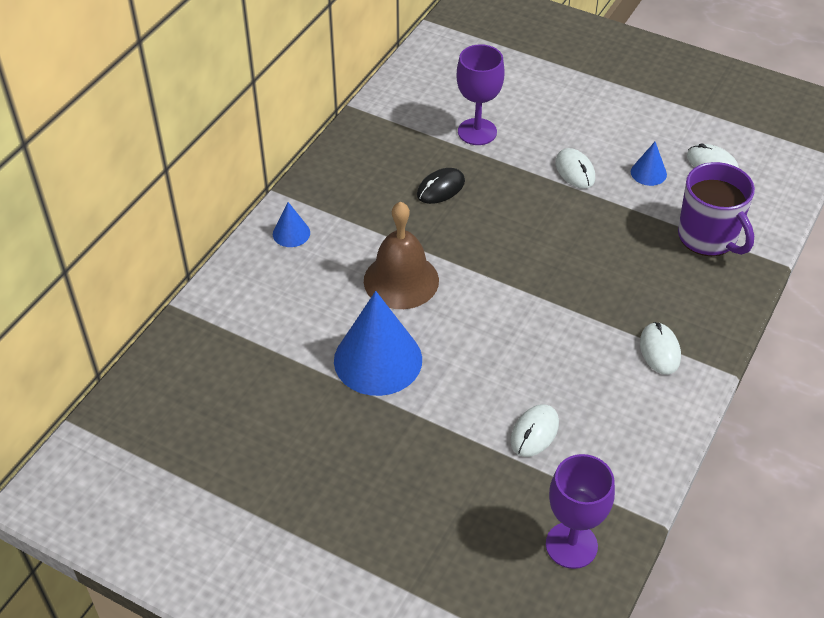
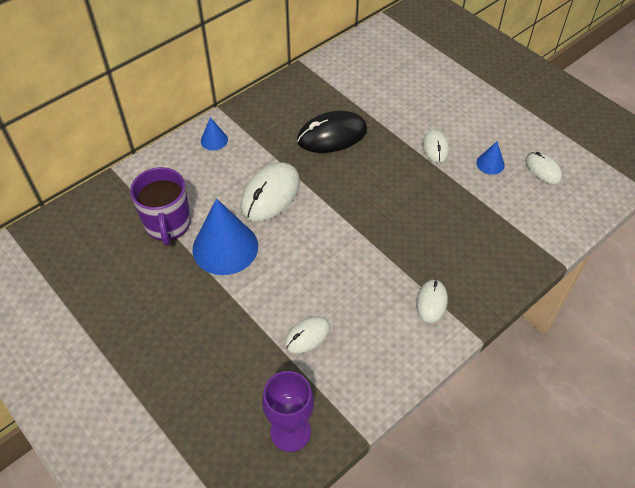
camera: 20 degrees right, 5 degrees up
brown bell [364,201,439,309] -> white mouse [241,163,300,221]
black mouse [417,168,465,204] -> black mouse [297,111,367,153], size x1.74
purple goblet [456,44,505,145] -> none
purple mug [678,162,755,256] -> purple mug moved to [130,167,191,246]

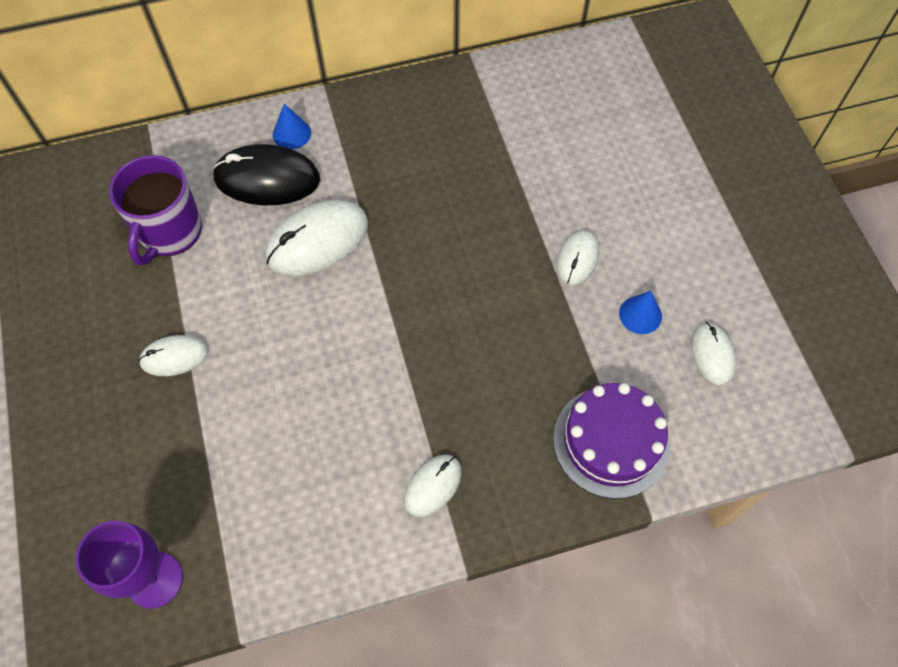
camera: 25 degrees right, 10 degrees up
blue cone [193,199,258,275] -> none
white mouse [285,316,330,354] -> white mouse moved to [138,335,208,376]
black mouse [297,111,367,153] -> black mouse moved to [212,144,320,205]
none -> purple cake [553,383,670,499]

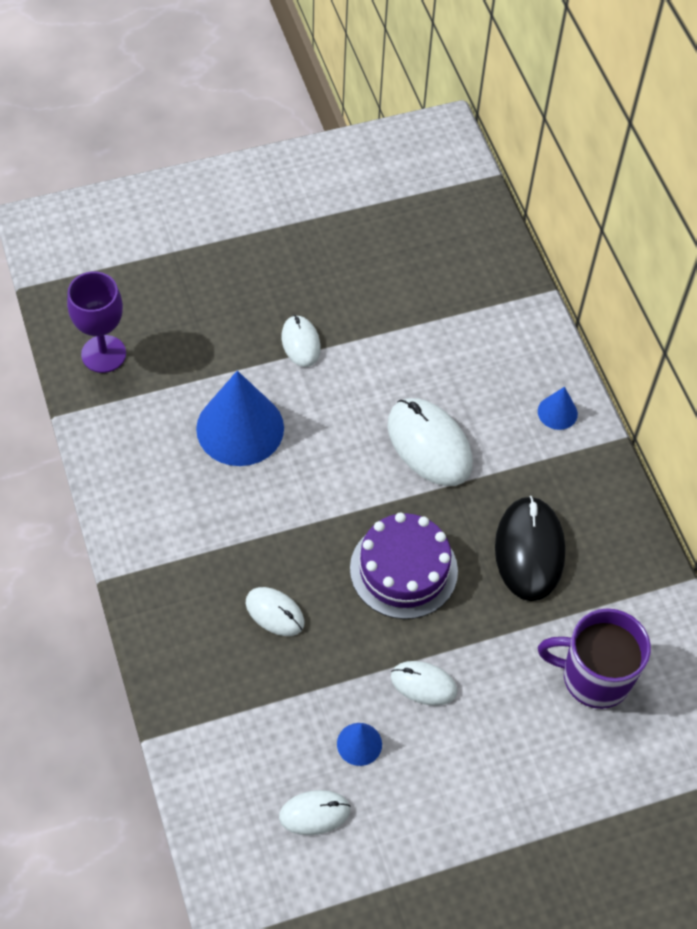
camera: 85 degrees right, 5 degrees down
purple mug [109,155,202,266] -> purple mug moved to [538,608,651,709]
black mouse [212,144,320,205] -> black mouse moved to [495,496,565,601]
white mouse [404,455,461,517] -> white mouse moved to [246,587,304,636]
purple cake [553,383,670,499] -> purple cake moved to [350,512,458,619]
none -> blue cone [196,371,284,466]

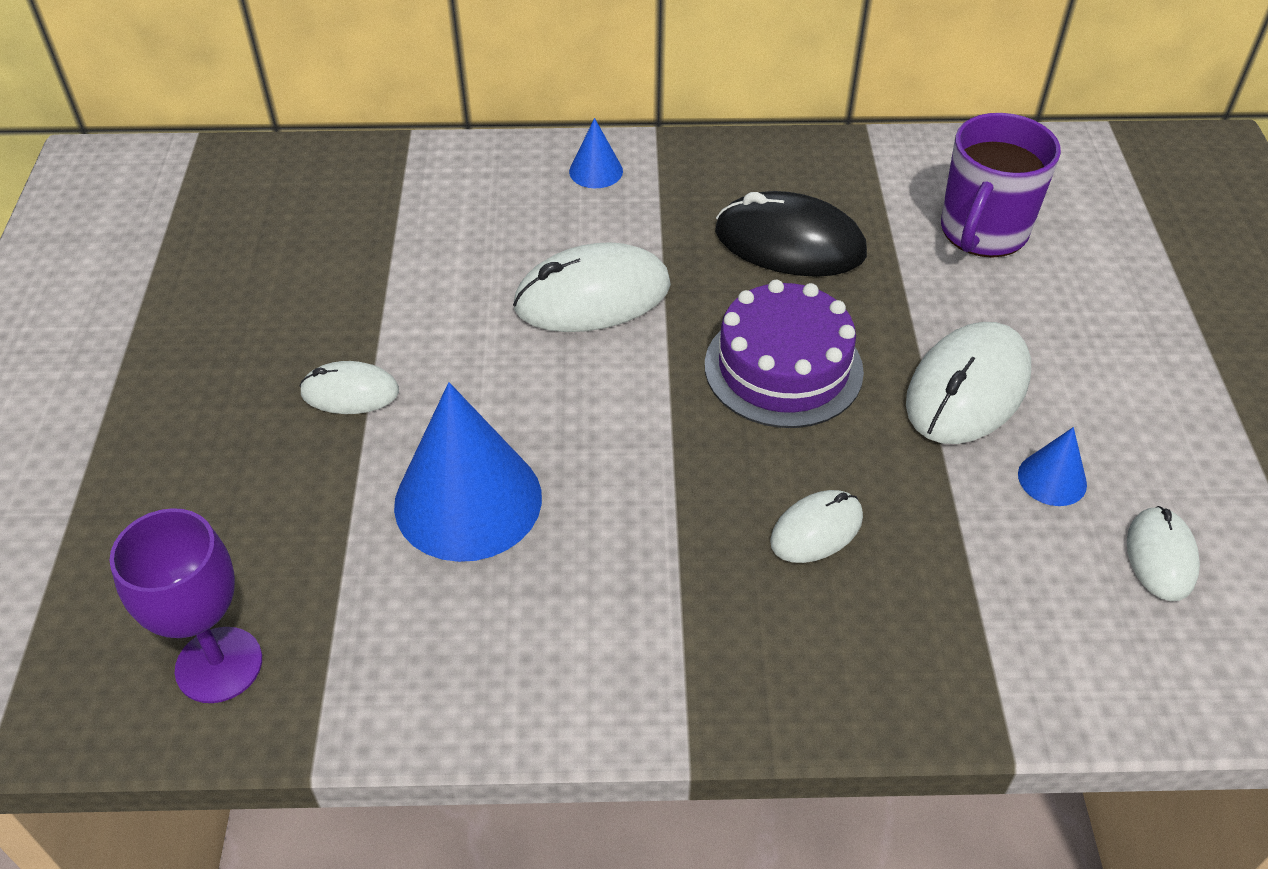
camera: 70 degrees left, 10 degrees down
white mouse [391,661,457,706] -> white mouse [906,322,1031,444], size x1.74

